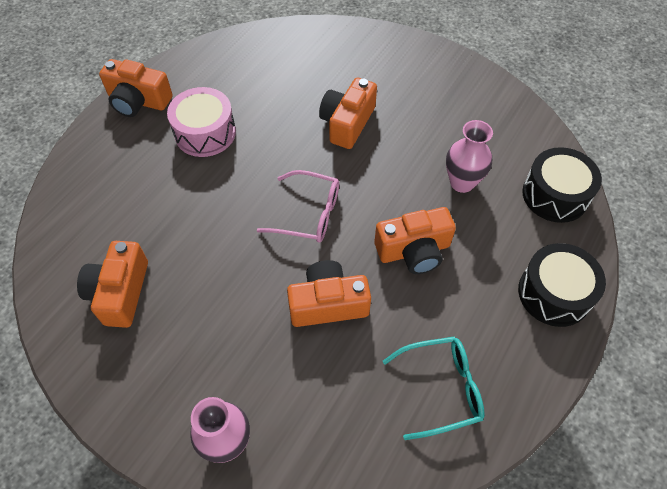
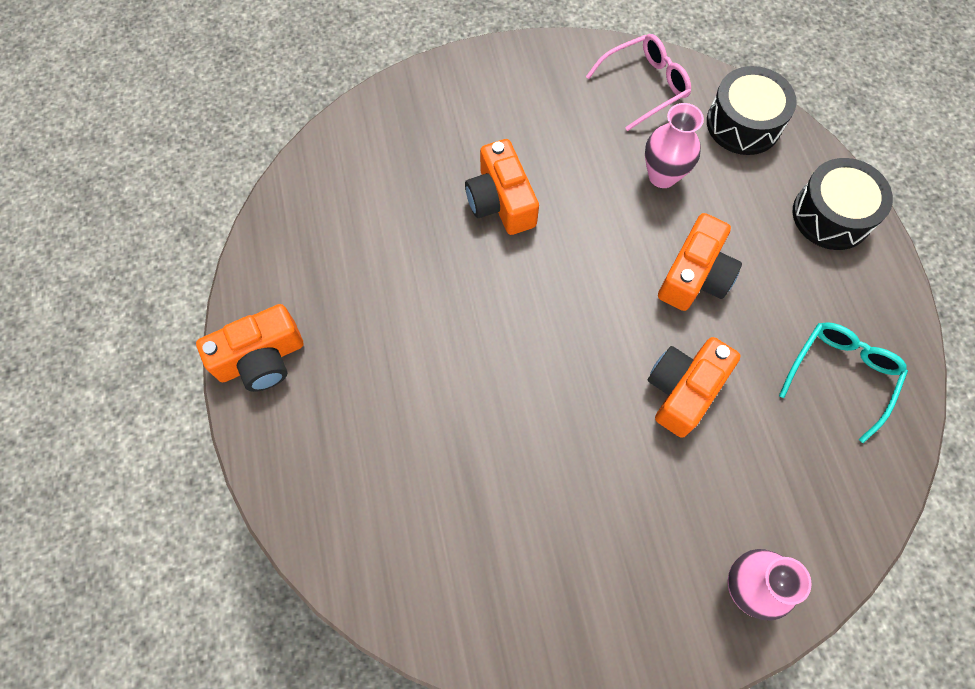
camera: 45 degrees left, 10 degrees up
orange camera [77,241,148,328] -> none
pink drum [167,87,236,157] -> none
pink glasses [257,170,339,243] -> pink glasses moved to [586,34,691,131]

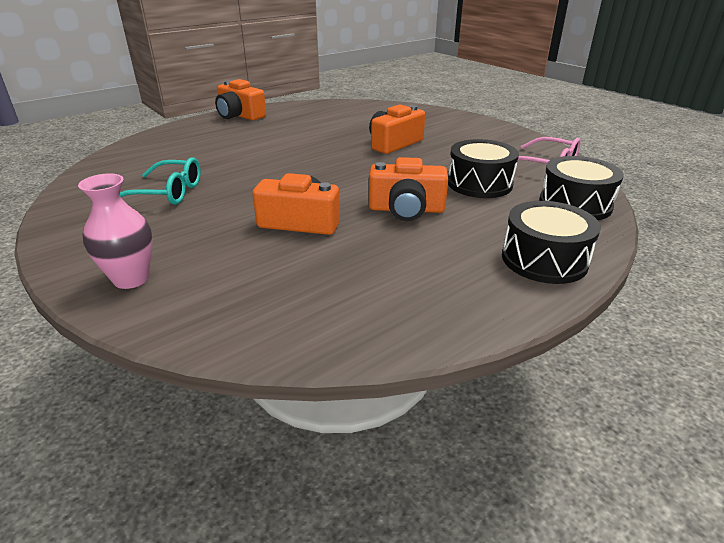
camera: 65 degrees right, 35 degrees down
pink vase [645,103,704,188] -> black drum [448,139,519,198]
turquoise glasses [779,322,908,443] -> turquoise glasses moved to [120,157,201,205]

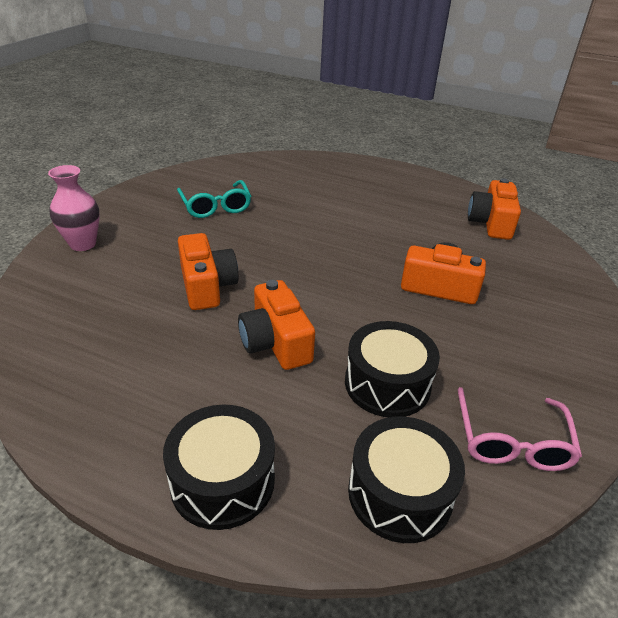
camera: 60 degrees right, 5 degrees up
orange camera [215,79,266,121] -> orange camera moved to [468,178,521,240]

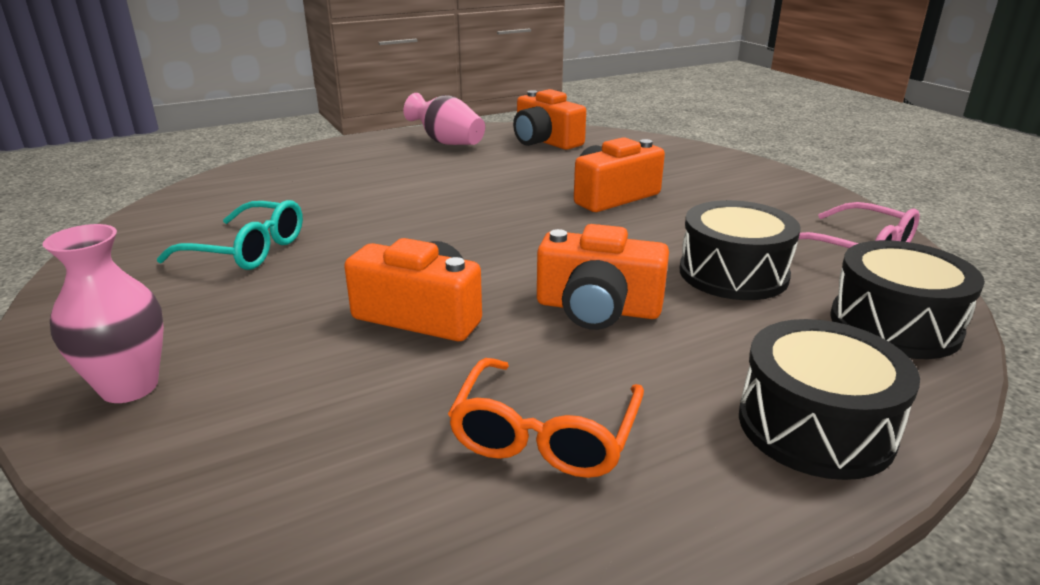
camera: 50 degrees left, 10 degrees down
none -> pink vase [404,93,485,145]
none -> orange glasses [448,358,644,478]

